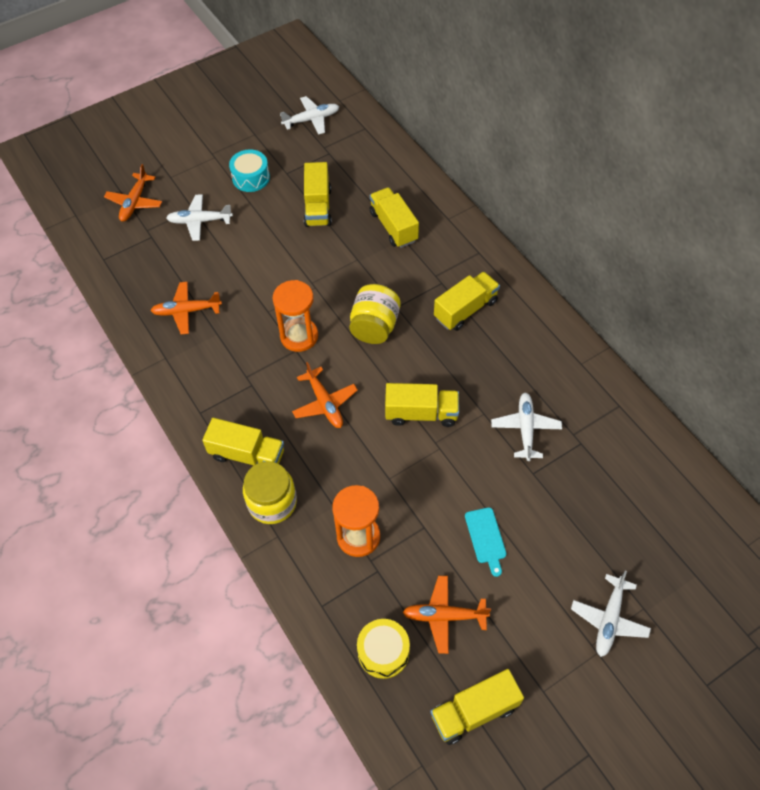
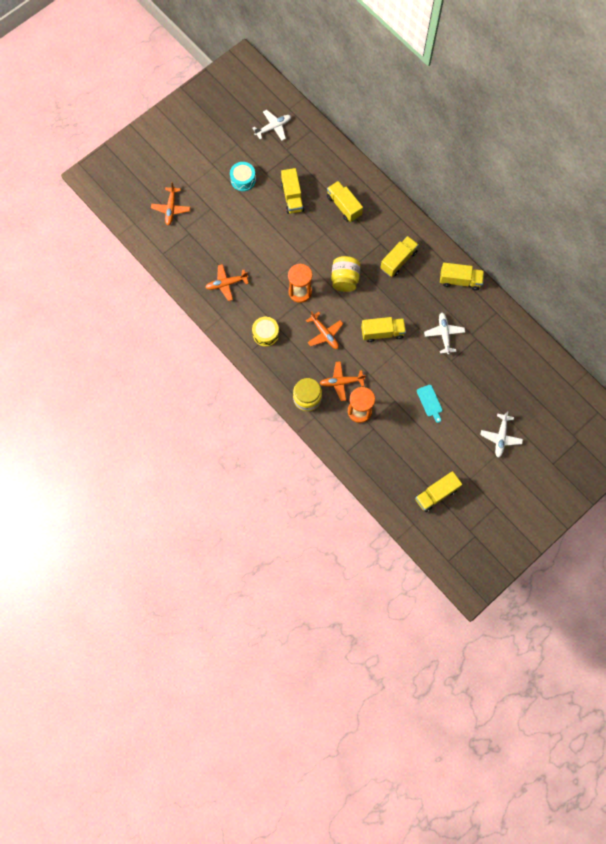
camera: 10 degrees left, 15 degrees up
white plane [166,194,233,241] -> none
yellow truck [202,418,284,465] -> yellow truck moved to [440,263,484,290]
yellow drum [357,619,410,679] -> yellow drum moved to [252,317,279,347]
orange plane [403,576,491,654] -> orange plane moved to [320,361,366,401]

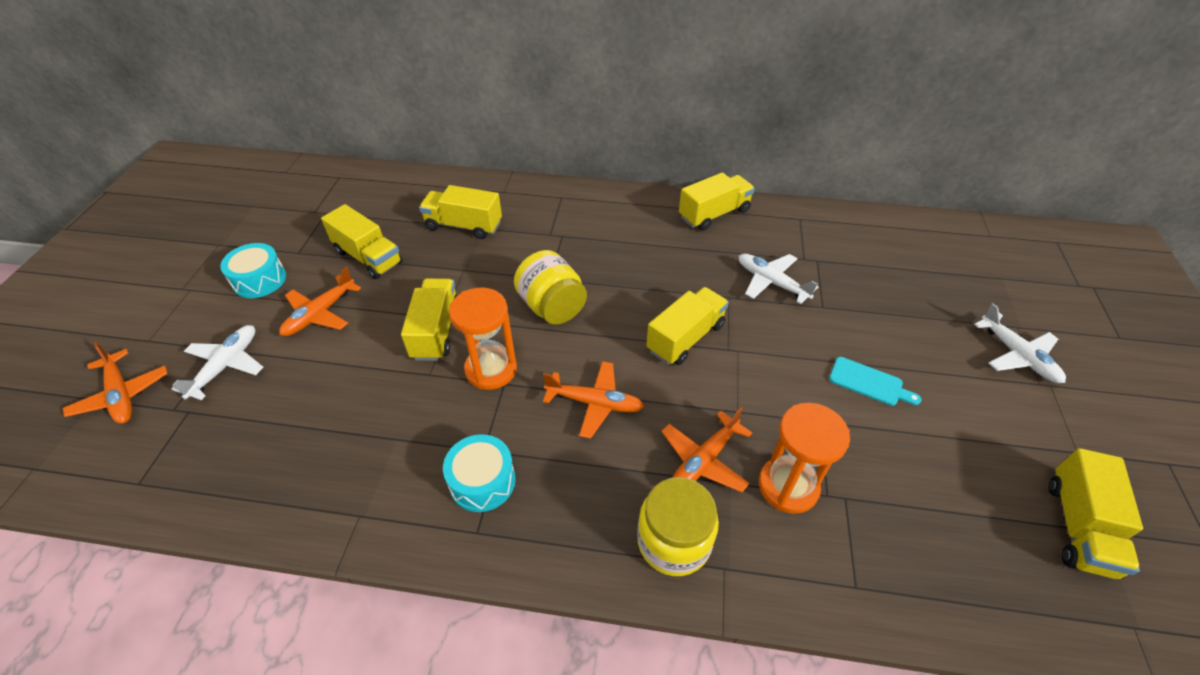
camera: 40 degrees left, 25 degrees down
orange plane [205,264,249,301] -> orange plane moved to [279,267,361,336]
yellow drum [252,317,279,347] -> turquoise drum [443,434,516,512]
white plane [253,110,291,141] -> white plane moved to [171,325,263,400]
yellow truck [380,236,419,277] -> yellow truck moved to [401,278,458,361]

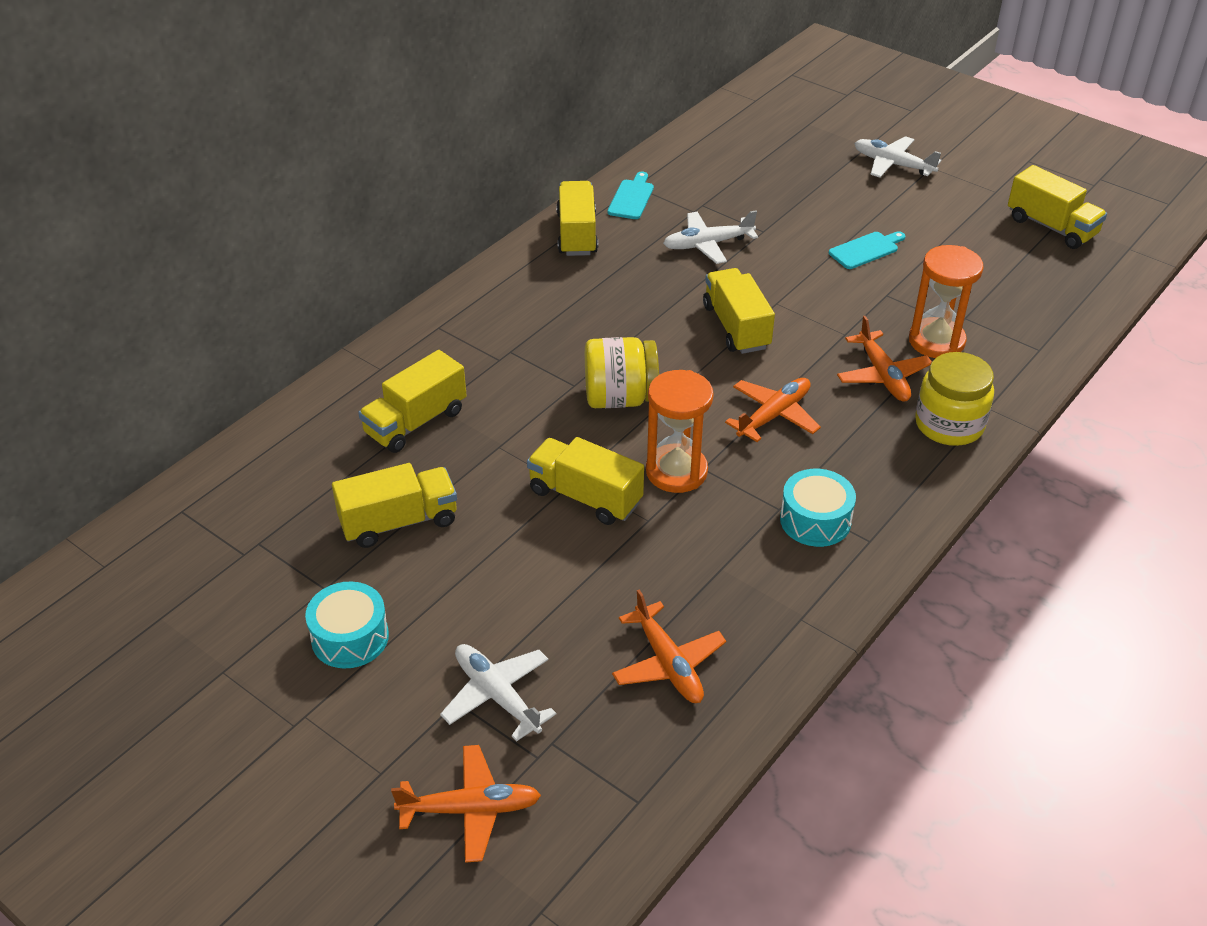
camera: 60 degrees left, 5 degrees down
orange plane [279,267,361,336] -> orange plane moved to [612,589,726,703]
white plane [974,303,1066,383] -> white plane turned 150 degrees counterclockwise [854,136,941,178]
none -> turquoise cutting board [608,171,654,219]

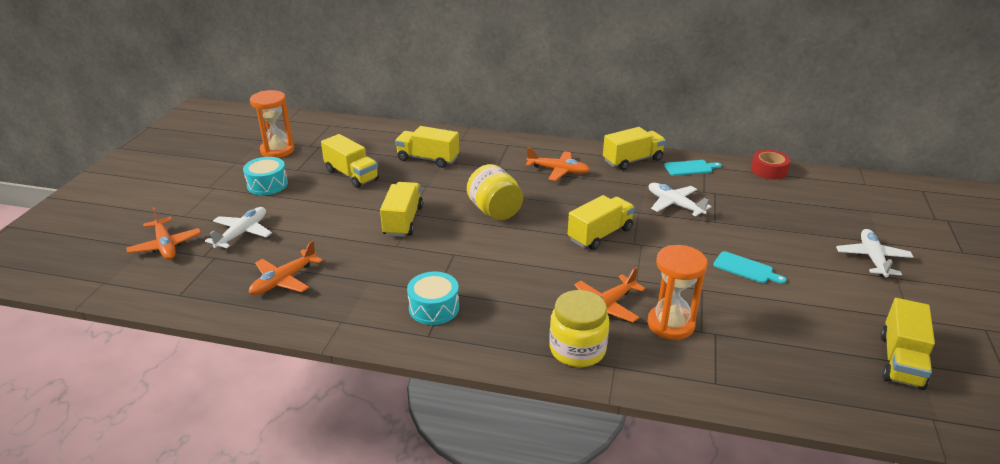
camera: 65 degrees right, 10 degrees down
orange hourglass [646,370,714,493] -> orange hourglass moved to [250,90,294,158]
orange plane [725,378,821,442] -> orange plane moved to [526,147,590,181]
none -> red tape [751,150,790,179]

